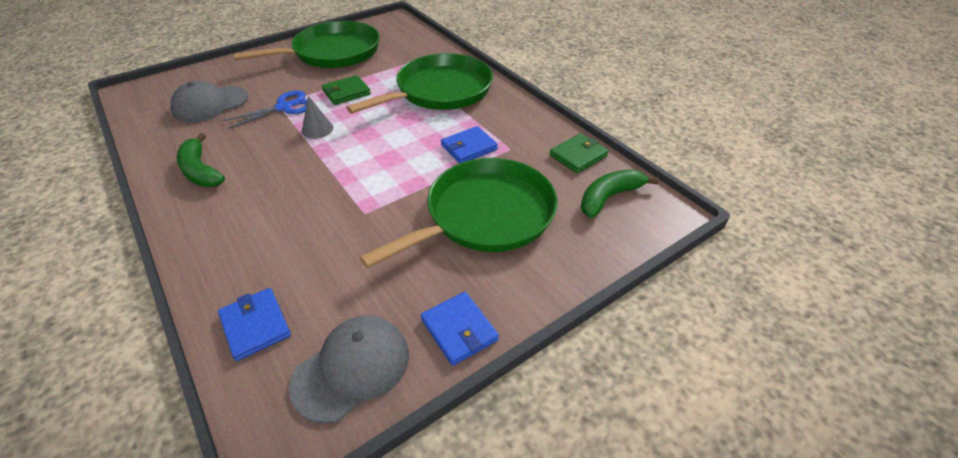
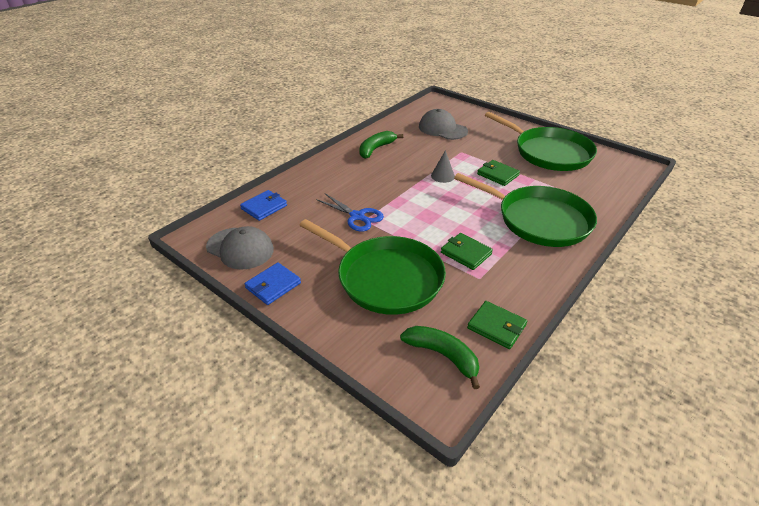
camera: 75 degrees right, 5 degrees down
blue scissors [223,90,308,129] -> blue scissors moved to [316,194,384,232]
blue wallet [441,126,498,163] -> green wallet [441,233,493,270]

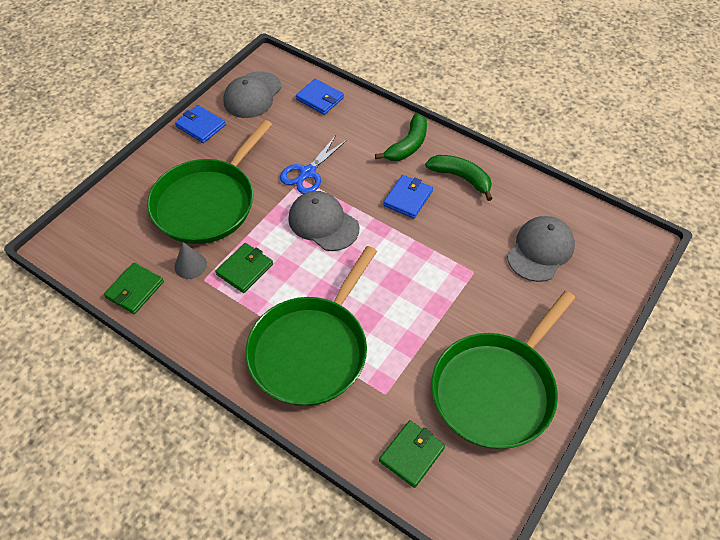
camera: 85 degrees right, 15 degrees up
green banana [400,326,480,389] -> green banana moved to [375,114,427,161]
grey cone [431,150,455,183] -> grey cone moved to [174,242,207,279]
green wallet [477,160,520,186] -> green wallet moved to [379,420,445,488]
none -> grey cap [288,191,359,251]
none -> blue wallet [383,175,433,219]

